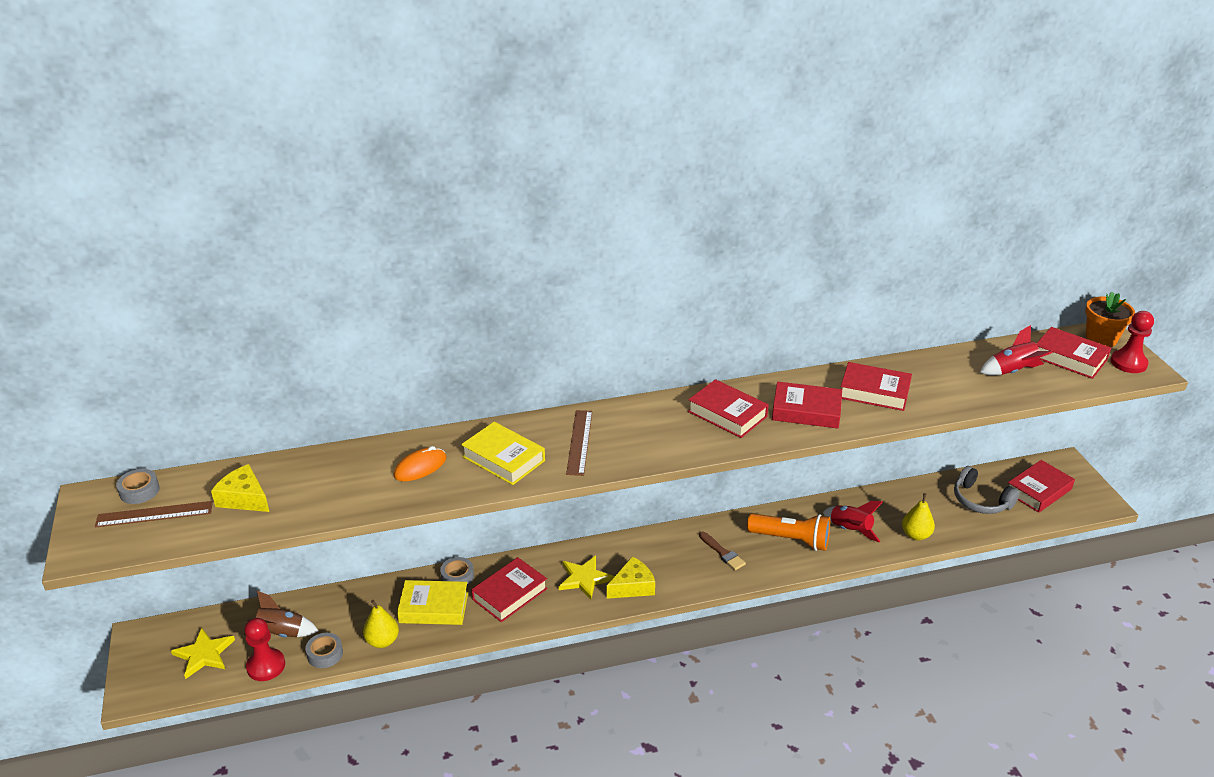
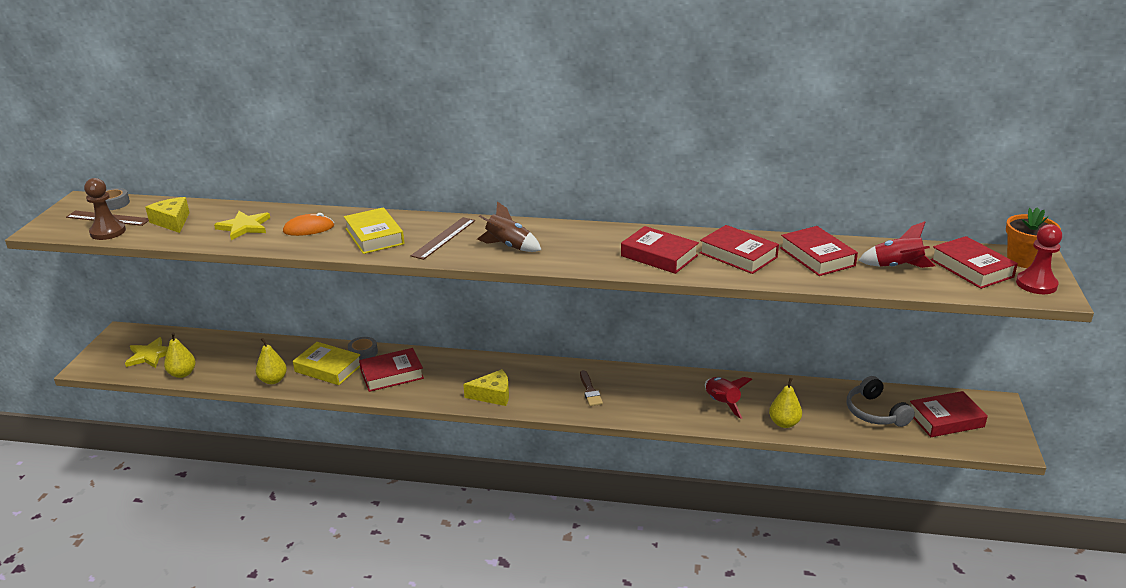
camera: 25 degrees right, 5 degrees down
brown rocket [244,591,318,637] -> brown rocket moved to [477,201,541,252]
red pawn [244,618,285,681] -> yellow pear [164,332,196,378]
grey tape [305,633,343,668] -> none
yellow star [559,555,614,599] -> yellow star moved to [214,211,270,240]
red book [688,379,769,438] -> red book moved to [780,226,858,276]
orange flashlight [747,513,830,551] -> none
none -> brown pawn [84,178,126,240]

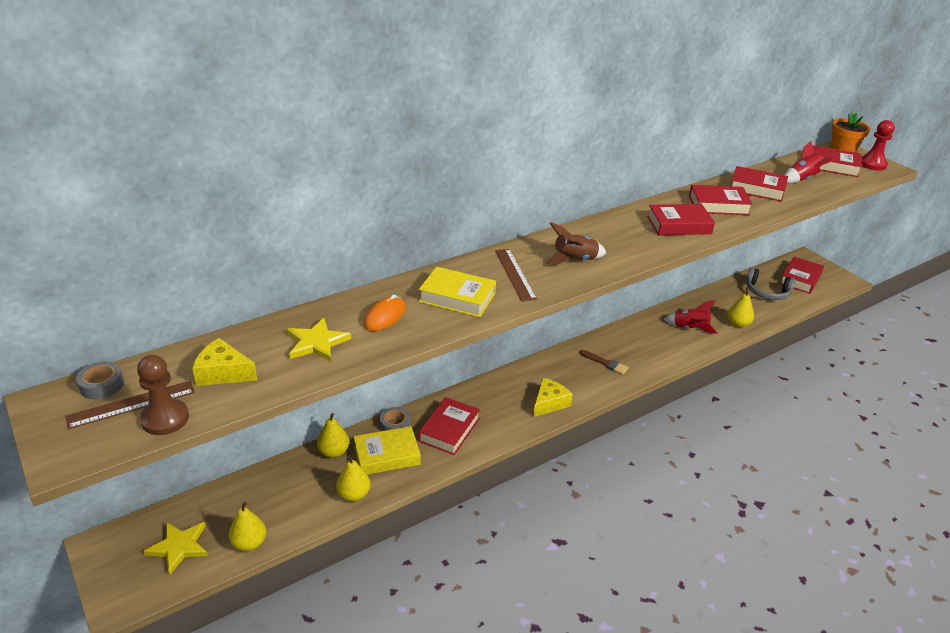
camera: 45 degrees left, 5 degrees up
none -> yellow pear [317,413,349,458]

